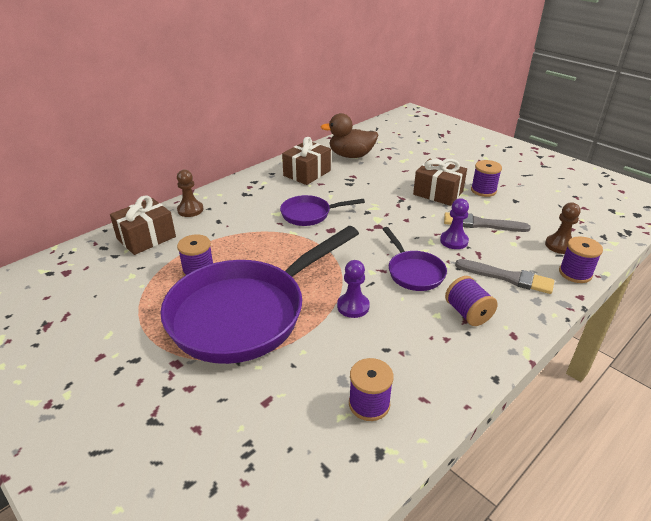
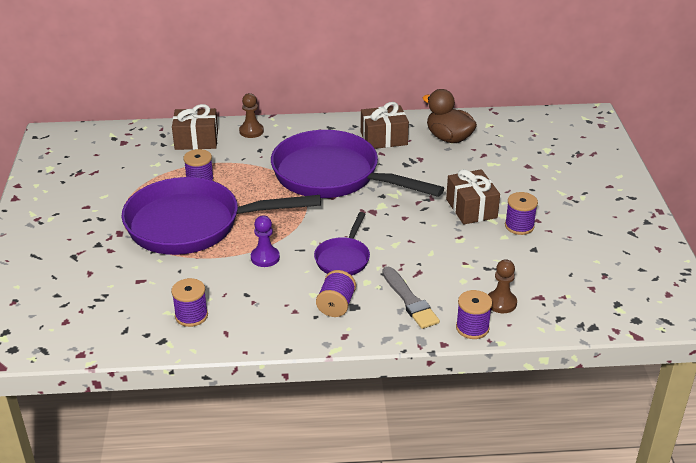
camera: 40 degrees right, 0 degrees up
purple pan [280,195,365,226] -> purple pan [271,130,444,198], size x2.15
purple pawn [440,198,469,249] -> none
grey brush [444,212,531,232] -> none

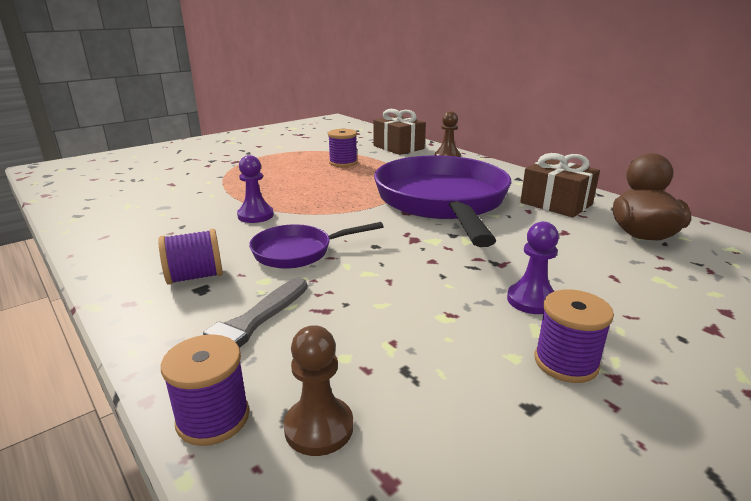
camera: 55 degrees right, 10 degrees down
purple pan [122,177,321,255] -> none
purple spool [171,278,208,327] -> none
brown gift [446,169,500,225] -> purple pawn [507,221,559,314]

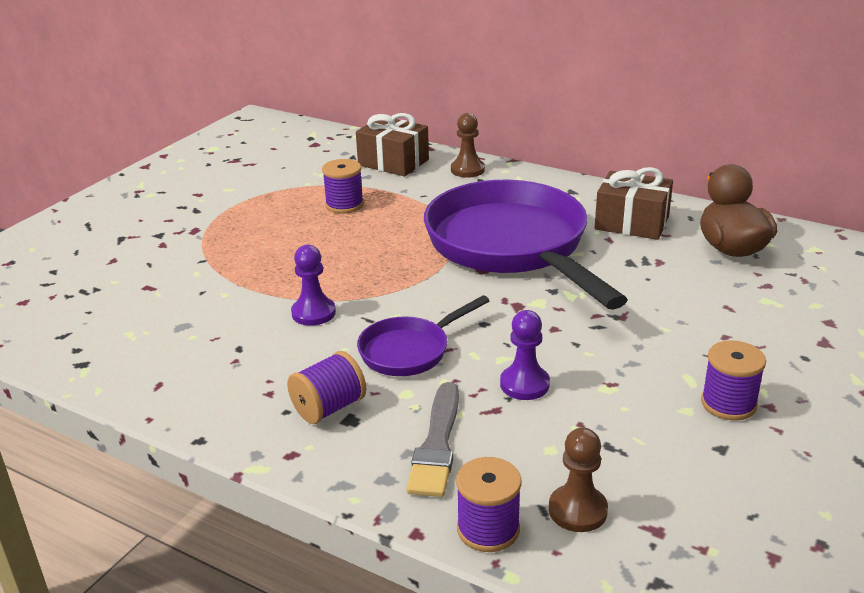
camera: 20 degrees left, 5 degrees up
purple pawn [507,221,559,314] -> purple pawn moved to [500,310,550,400]

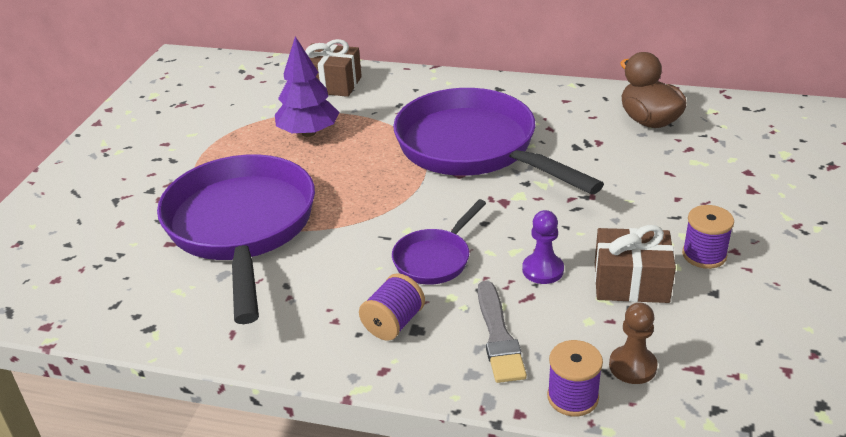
camera: 15 degrees left, 5 degrees up
purple pawn [291,244,336,326] -> none
purple spool [322,159,364,214] -> purple tree [275,36,339,137]
brown pawn [451,113,485,178] -> none
brown gift [595,167,673,240] -> brown gift moved to [595,225,676,303]
none -> purple pan [157,154,315,324]

